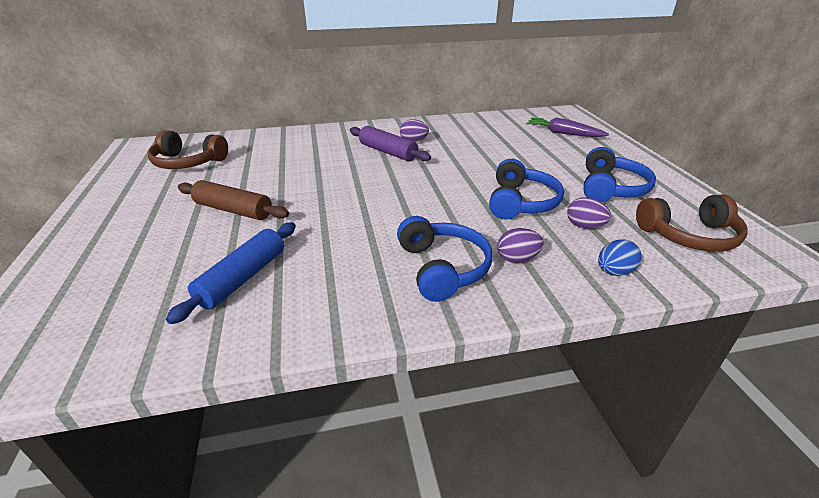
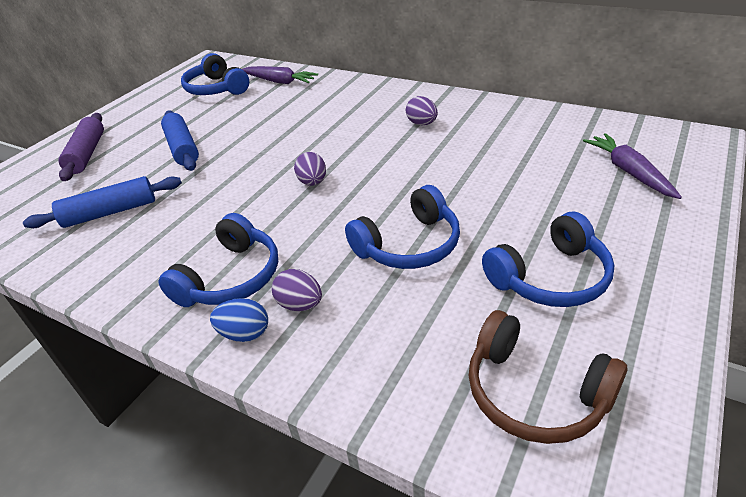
camera: 45 degrees right, 5 degrees up
brown headphones [148,130,228,169] -> blue headphones [181,53,249,95]
brown rolling pin [178,180,289,220] -> blue rolling pin [161,110,199,171]
purple rolling pin [350,126,431,161] -> purple rolling pin moved to [58,113,104,181]
purple egg [567,197,611,229] -> purple egg moved to [294,152,326,186]
blue egg [598,239,642,276] -> blue egg moved to [210,298,268,342]
none -> purple carrot [242,66,318,84]

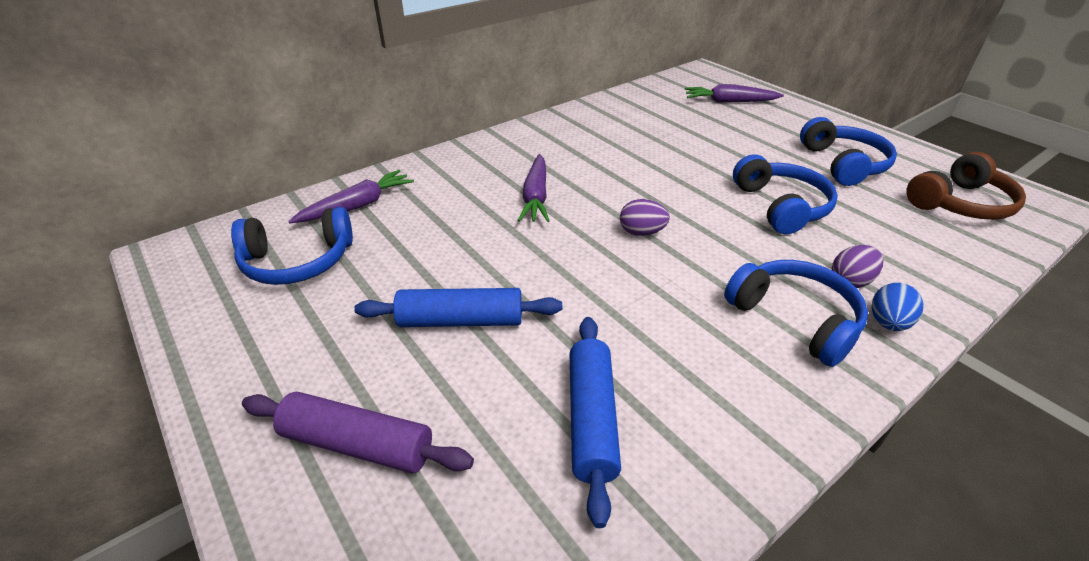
camera: 70 degrees left, 0 degrees up
purple egg [406,96,438,125] -> none
none -> purple carrot [518,154,549,222]

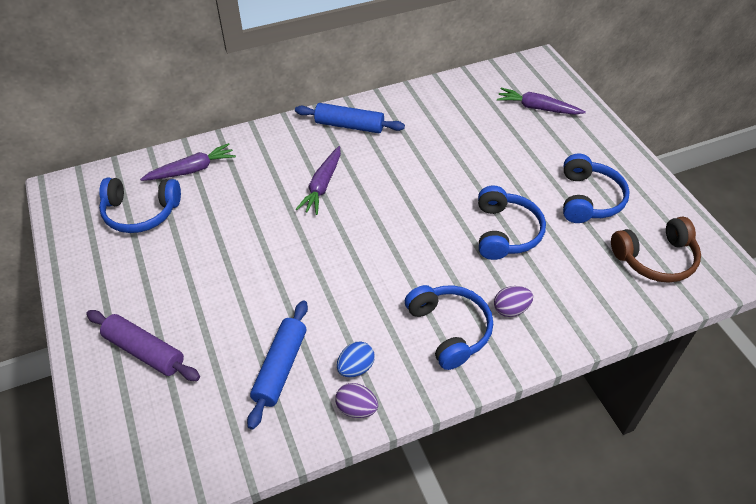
camera: 15 degrees right, 10 degrees up
blue rolling pin [354,288,562,327] -> blue rolling pin moved to [295,103,405,133]
purple egg [620,199,670,236] -> purple egg moved to [335,383,378,418]
blue egg [872,283,923,331] -> blue egg moved to [337,342,375,377]

